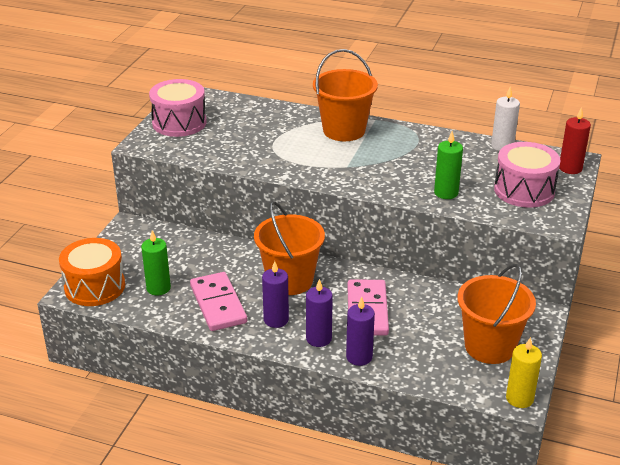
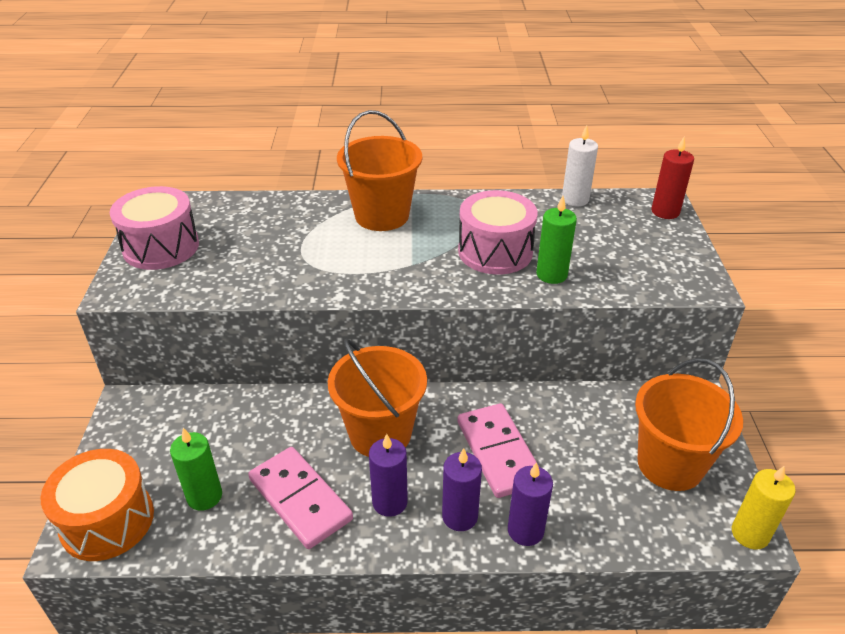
camera: 20 degrees left, 5 degrees up
pink drum [494,142,561,208] -> pink drum moved to [458,190,538,275]

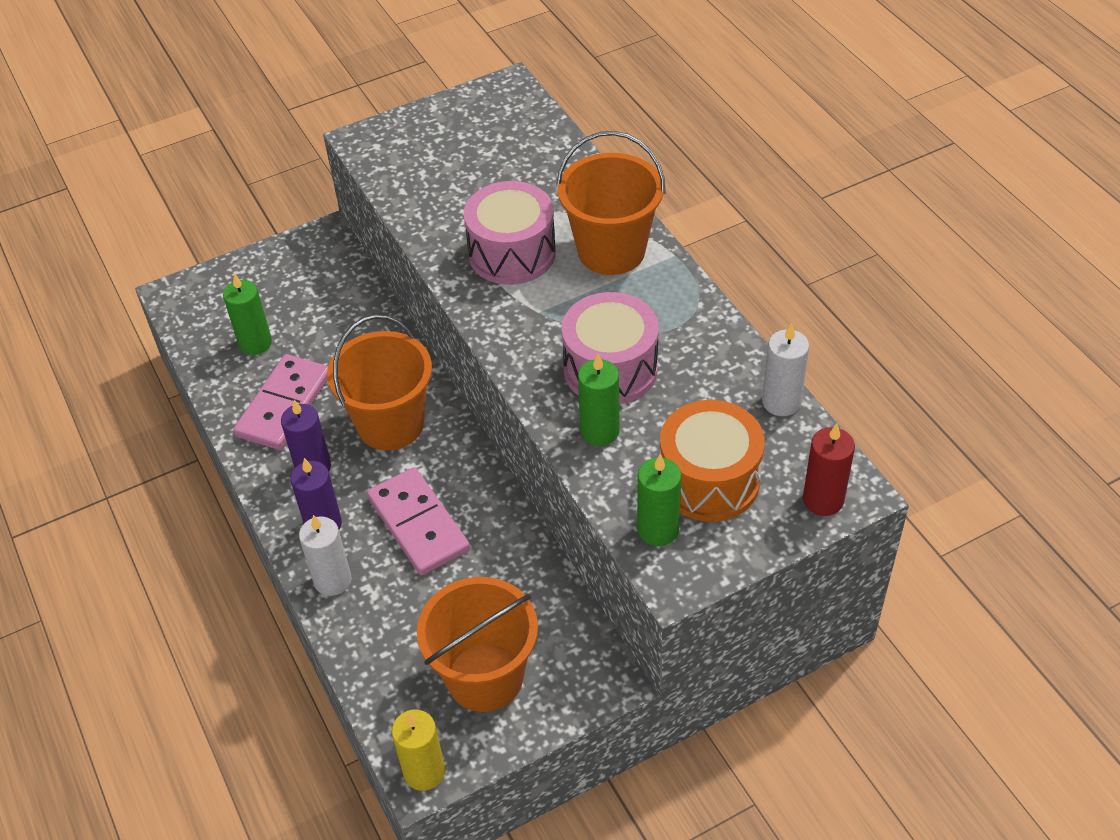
camera: 65 degrees right, 10 degrees up
orange drum [41,449,154,561] -> orange drum moved to [660,400,765,522]
pink drum [110,186,199,270] -> pink drum moved to [464,181,556,285]
pink domino [457,403,539,498] -> pink domino turned 75 degrees counterclockwise [367,467,470,575]
purple candle [508,462,553,546] -> white candle [299,515,351,596]
none -> green candle [637,455,681,546]

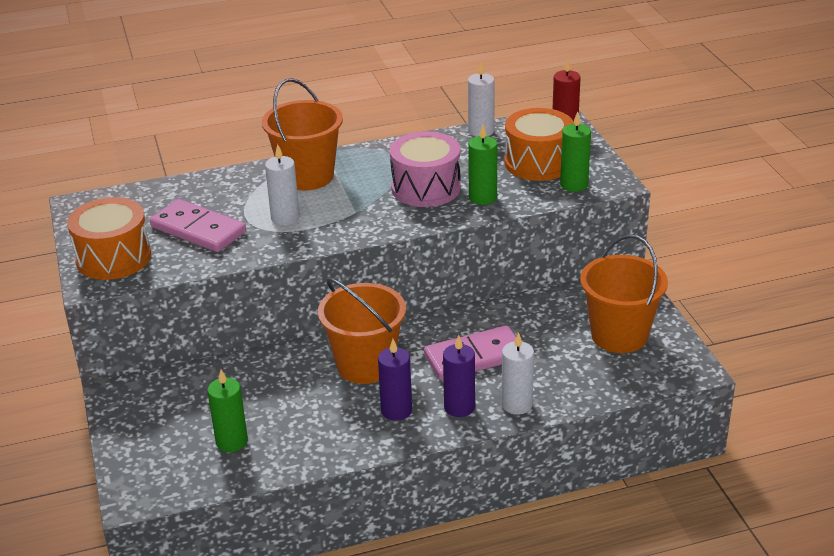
camera: 80 degrees left, 15 degrees down
pink domino [233,354,328,450] -> pink domino moved to [150,199,246,252]
yellow candle [392,710,445,791] -> none
pink drum [464,181,556,285] -> white candle [265,144,300,226]
none -> orange drum [67,197,151,280]

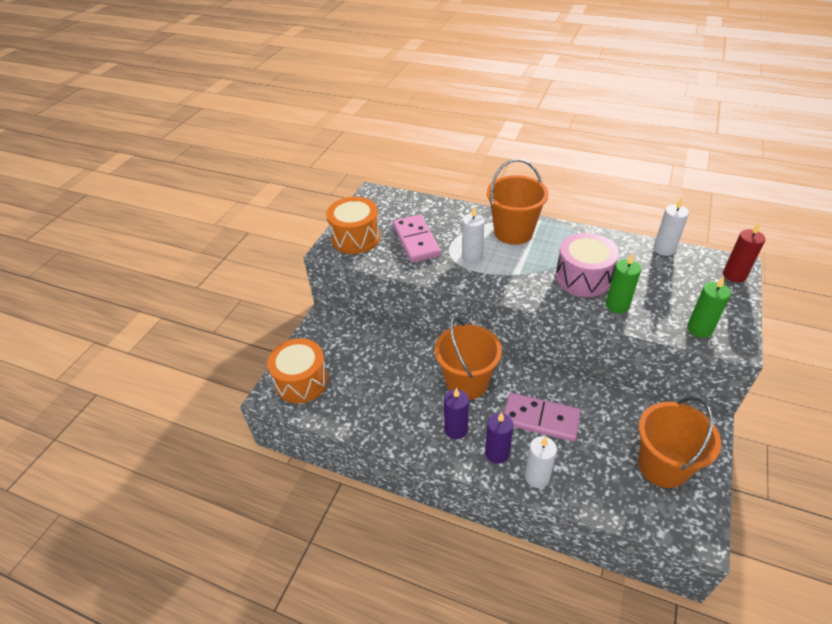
camera: 40 degrees right, 10 degrees up
green candle [207,370,248,452] -> none
orange drum [505,108,574,181] -> orange drum moved to [267,338,329,403]

